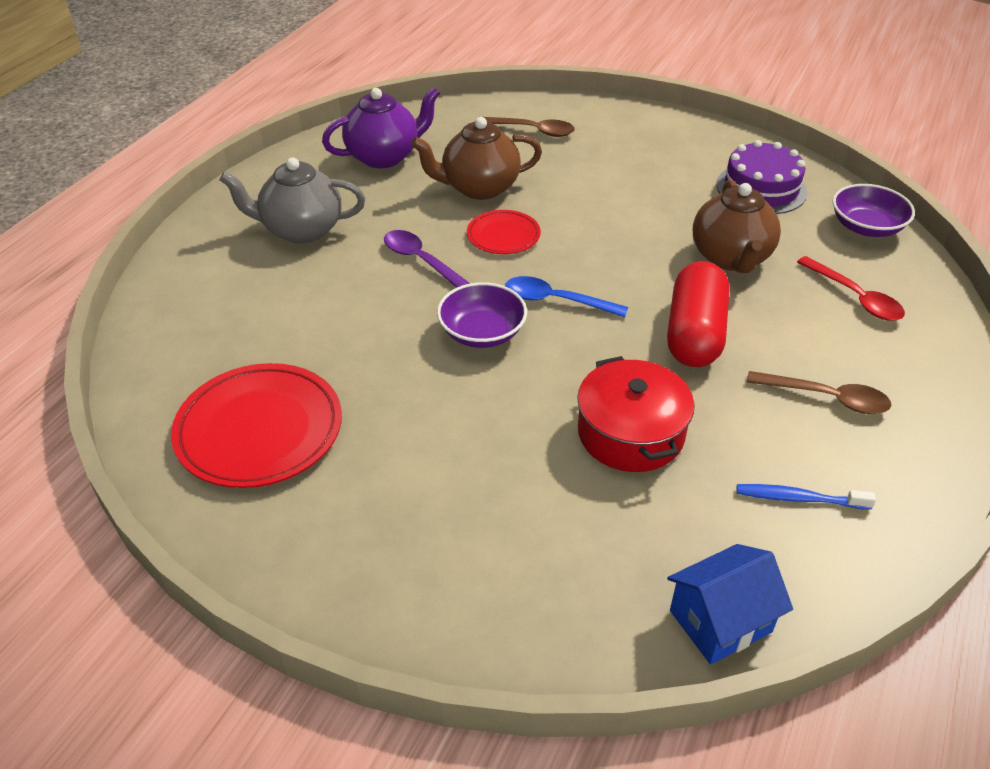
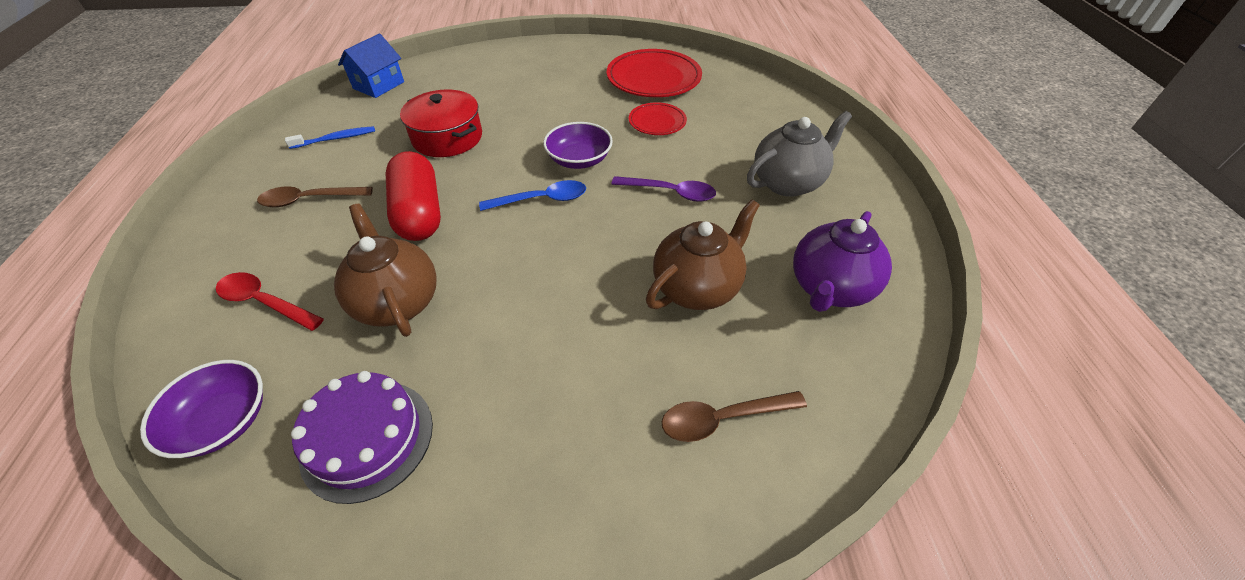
camera: 150 degrees right, 5 degrees up
red plate [467,210,541,254] -> red plate moved to [629,102,687,135]

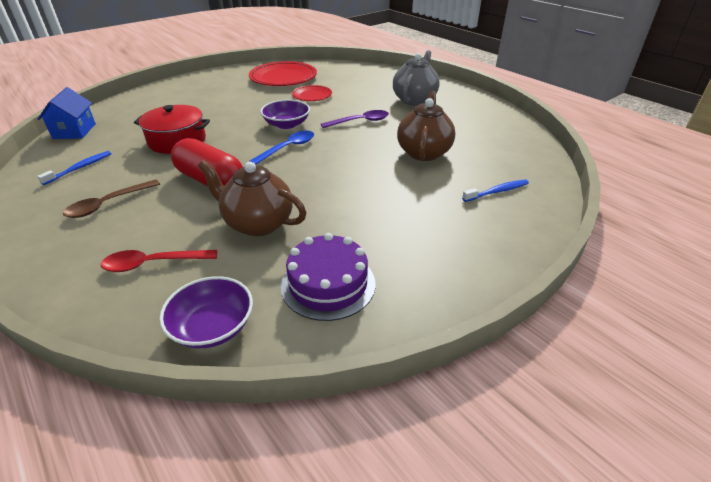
camera: 35 degrees left, 10 degrees down
brown spoon [662,391,807,442] -> blue toothbrush [462,179,529,202]
purple teapot [793,211,892,312] -> none

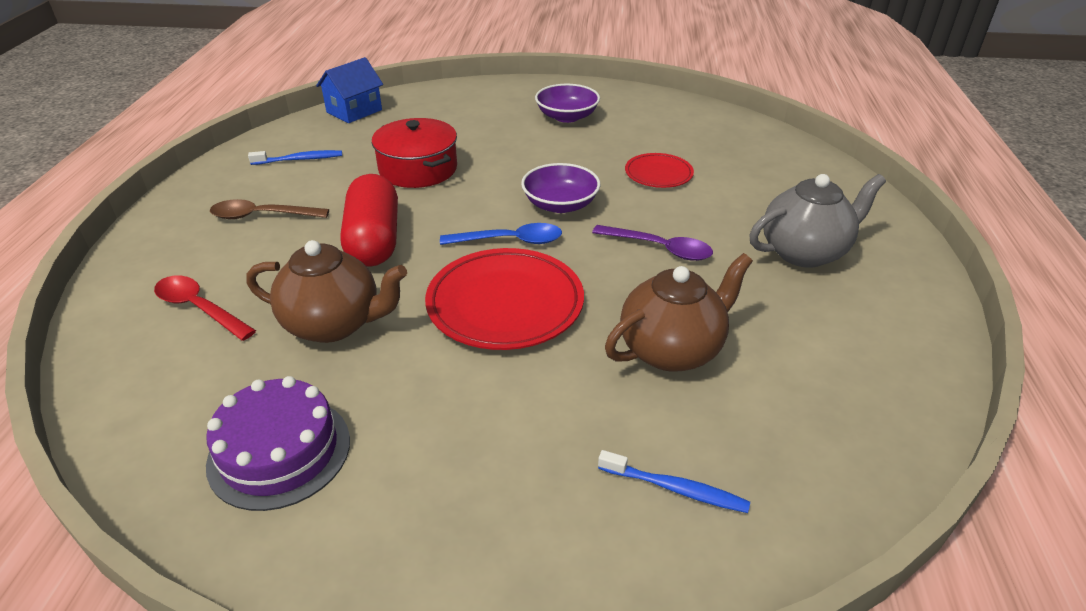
camera: 45 degrees right, 0 degrees up
purple bowl [159,276,253,348] -> purple bowl moved to [535,84,600,123]
brown teapot [198,160,306,236] -> brown teapot turned 120 degrees clockwise [246,240,407,343]
red plate [249,61,317,86] -> red plate moved to [425,248,584,350]

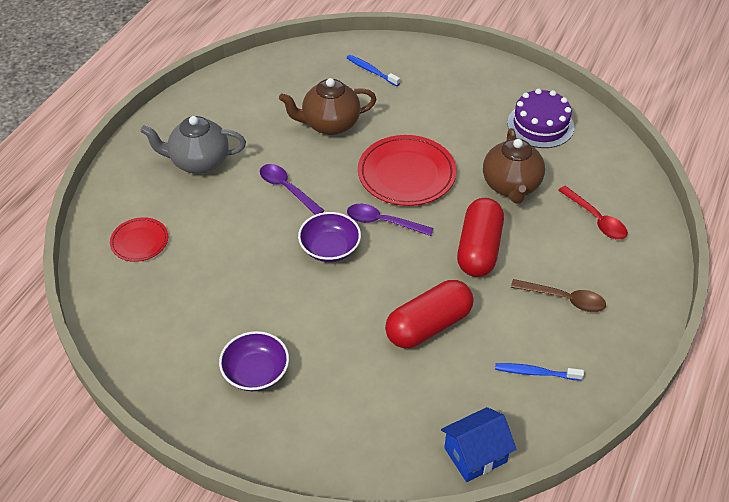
camera: 160 degrees left, 10 degrees up
brown teapot [246,240,407,343] -> brown teapot turned 120 degrees counterclockwise [483,128,545,203]
red pot [372,118,457,188] -> red capsule [385,280,473,348]
blue spoon [440,223,562,245] -> purple spoon [347,204,434,236]
red plate [625,153,694,188] -> red plate moved to [110,217,168,262]

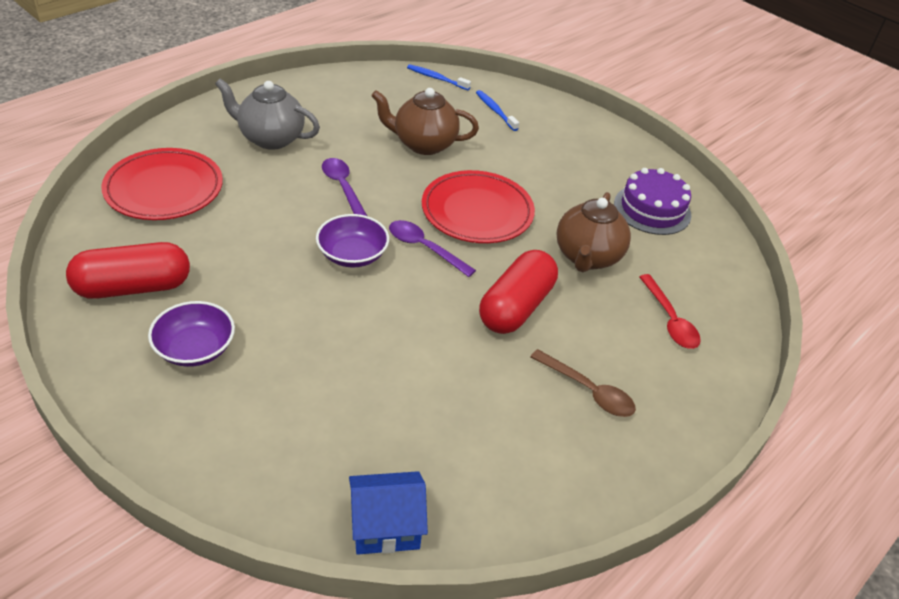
camera: 15 degrees right, 5 degrees down
red plate [110,217,168,262] -> red plate [101,148,223,220], size x1.81
red capsule [385,280,473,348] -> red capsule moved to [66,242,190,299]
blue toothbrush [495,363,584,381] -> blue toothbrush moved to [407,64,471,90]

